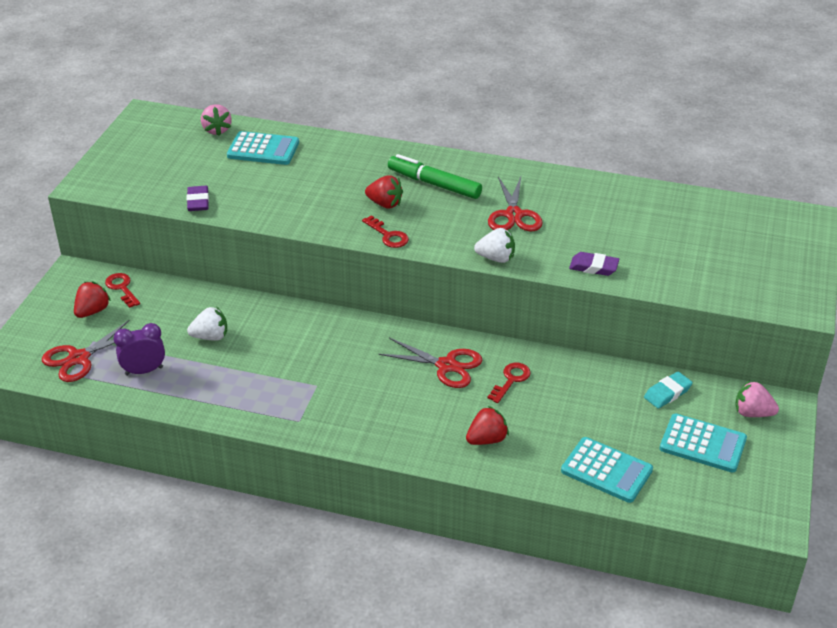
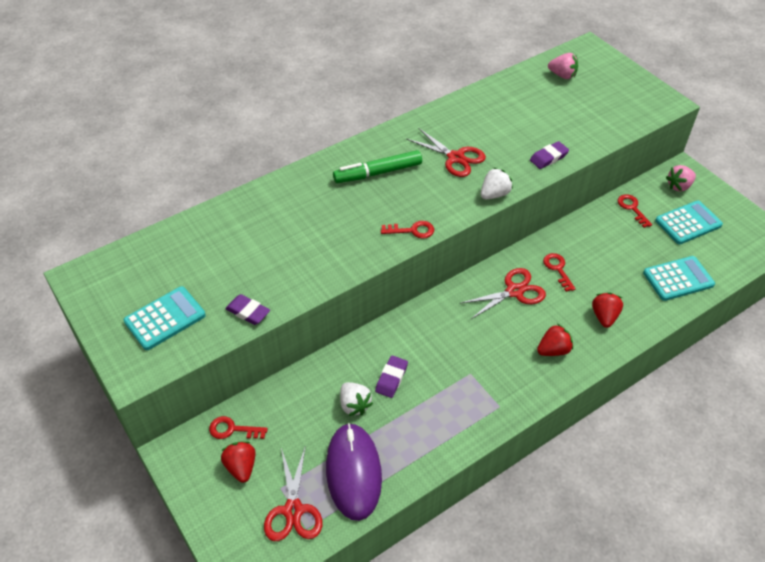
camera: 50 degrees left, 10 degrees up
purple clock [114,323,165,375] -> purple mouse [326,423,382,521]
white strawberry [187,306,227,341] -> white strawberry turned 120 degrees clockwise [340,382,373,416]
pink strawberry [201,104,232,136] -> pink strawberry moved to [548,53,578,79]
turquoise calculator [227,131,299,165] -> turquoise calculator moved to [124,286,206,350]
red strawberry [365,175,403,209] -> red strawberry moved to [537,324,573,356]
turquoise eraser [644,372,693,409] -> red key [618,194,652,228]
none -> purple eraser [375,355,408,398]

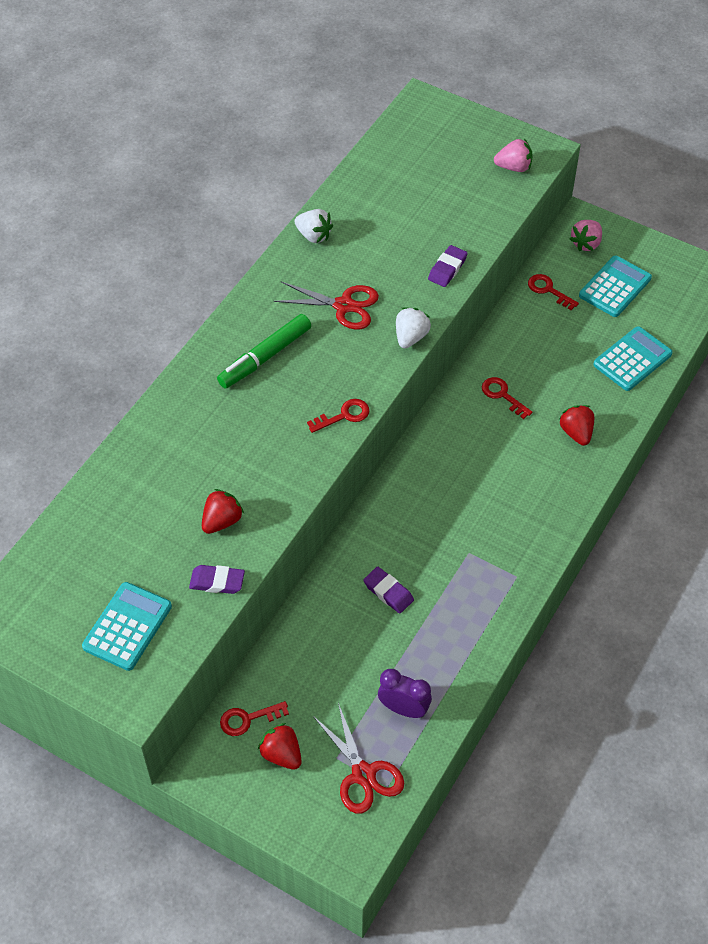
camera: 25 degrees left, 5 degrees up
purple mouse [326,423,382,521] -> purple clock [378,669,432,718]
white strawberry [340,382,373,416] -> white strawberry moved to [294,209,333,243]
purple eraser [375,355,408,398] -> purple eraser turned 45 degrees counterclockwise [363,567,414,614]
red scissors [461,268,546,319] -> none
red strawberry [537,324,573,356] -> red strawberry moved to [202,489,244,534]
pink strawberry [548,53,578,79] -> pink strawberry moved to [494,139,533,172]

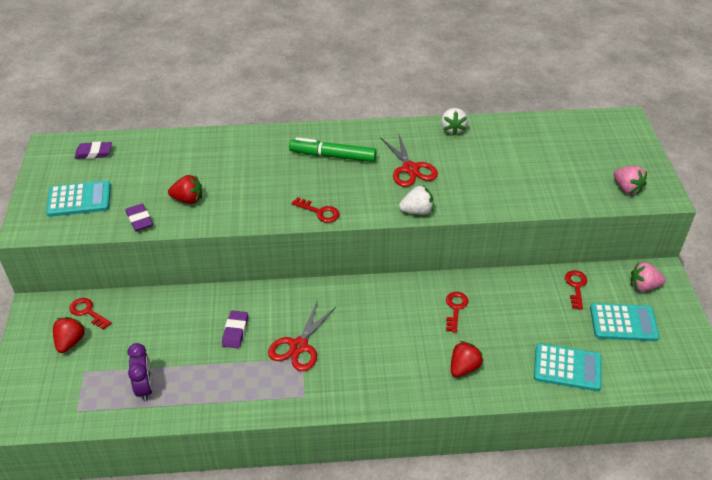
camera: 55 degrees right, 10 degrees down
red scissors [313,703,404,814] -> red scissors moved to [268,300,337,371]
purple eraser [428,245,468,287] -> purple eraser moved to [75,142,112,159]

